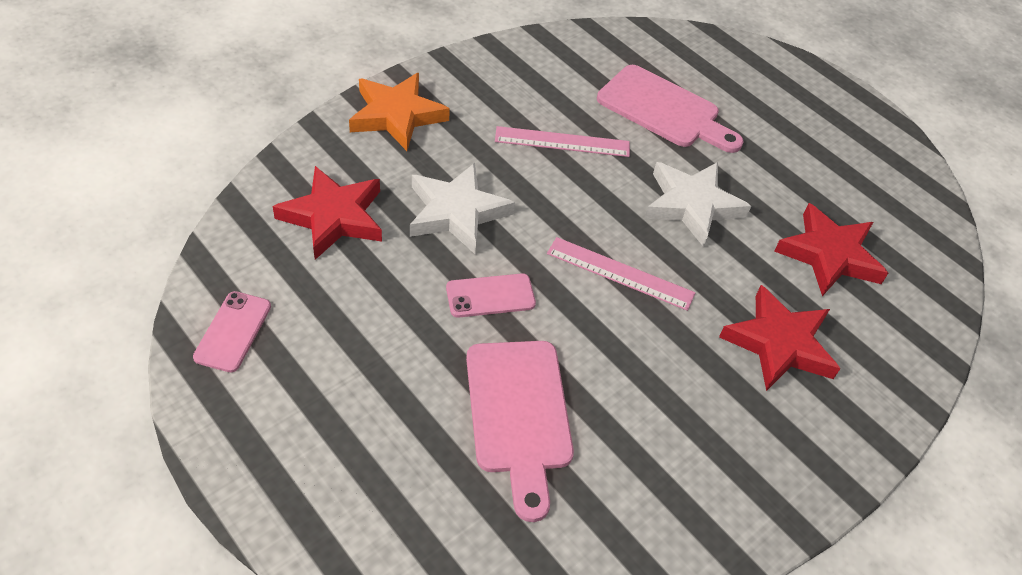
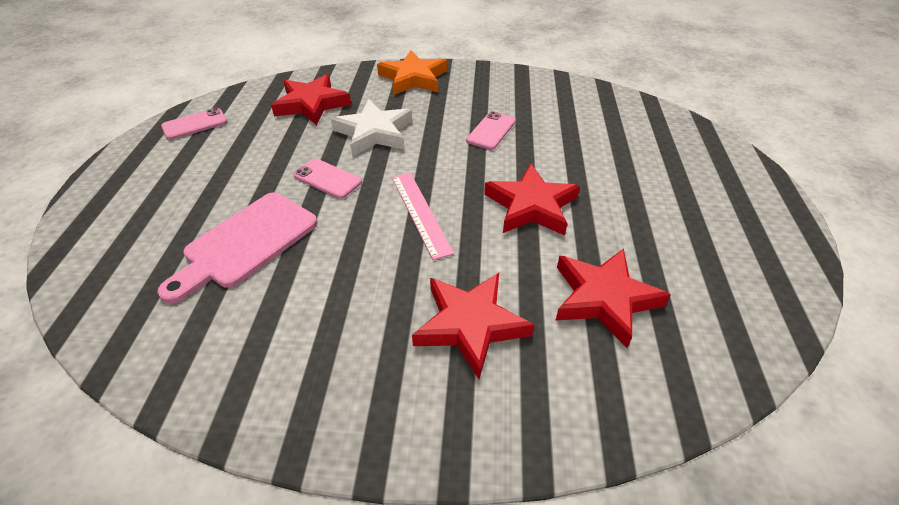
camera: 50 degrees right, 5 degrees down
pink ruler [495,126,630,157] -> pink phone [466,111,516,150]
pink cutting board [597,65,744,153] -> none
white star [644,162,751,247] -> red star [484,164,580,236]

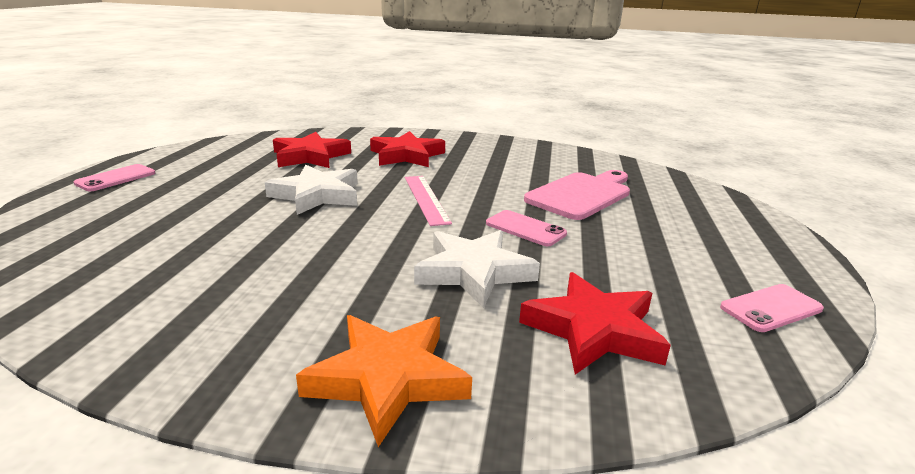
camera: 175 degrees left, 20 degrees down
pink phone [466,111,516,150] -> pink phone moved to [74,164,155,191]
red star [484,164,580,236] -> white star [265,164,358,215]

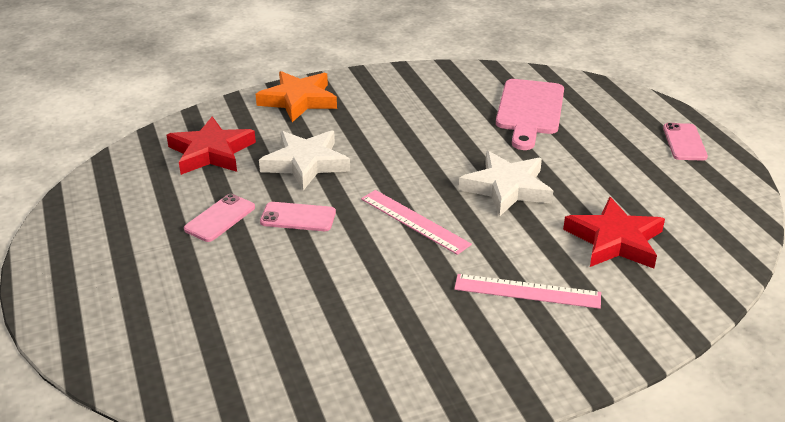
camera: 150 degrees right, 10 degrees up
red star [370,131,445,167] -> pink ruler [454,274,601,309]
pink cutting board [524,170,630,220] -> pink cutting board moved to [496,79,564,150]
pink phone [720,284,824,332] -> pink phone moved to [184,194,255,242]

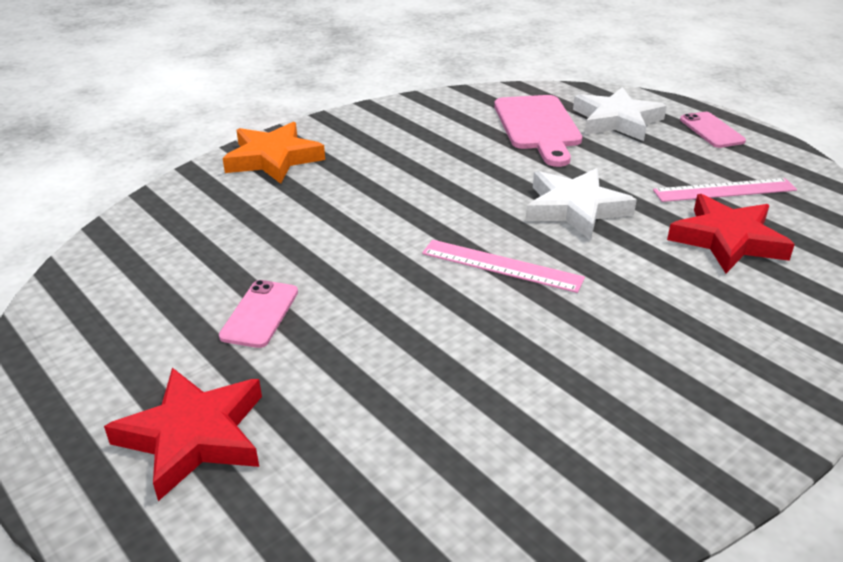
camera: 20 degrees left, 0 degrees up
red star [166,117,256,175] -> red star moved to [104,368,262,501]
white star [259,130,350,191] -> white star moved to [573,87,667,141]
pink phone [260,202,336,231] -> none
pink ruler [454,274,601,309] -> pink ruler moved to [653,178,797,202]

